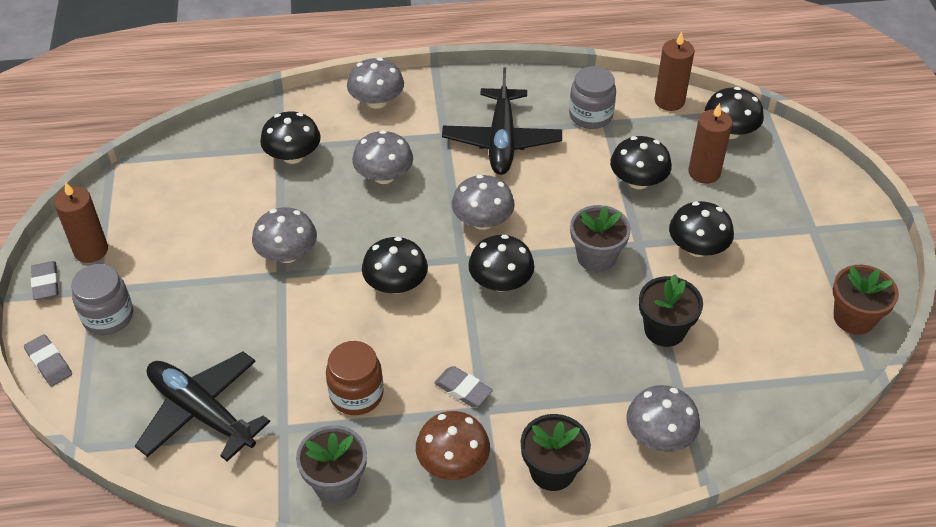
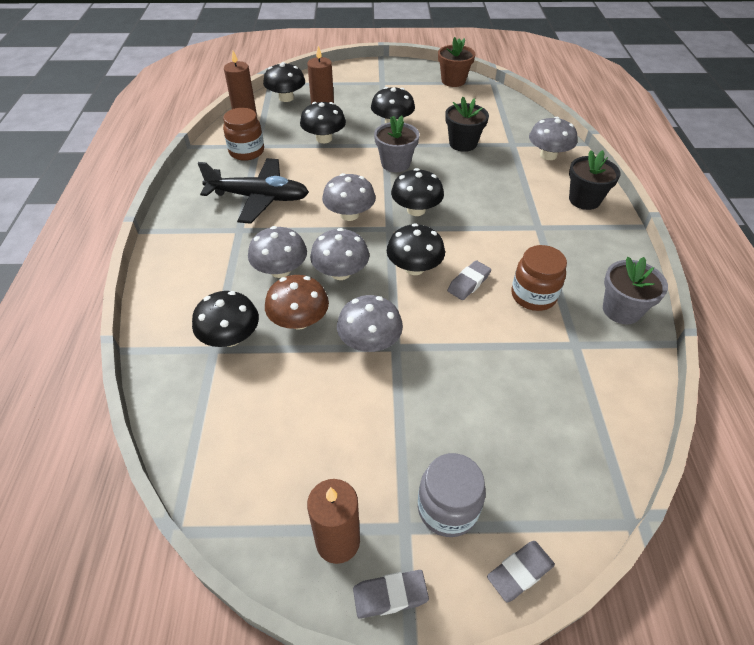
camera: 85 degrees left, 0 degrees up
black plane [135,352,270,462] -> none
grey mushroom [347,58,404,109] -> grey mushroom moved to [310,228,369,280]
brown mushroom [416,411,490,480] -> brown mushroom moved to [265,275,329,330]
grey eraser [434,366,493,407] -> grey eraser moved to [447,260,491,300]
grey jar [569,66,616,129] -> brown jar [223,108,264,161]

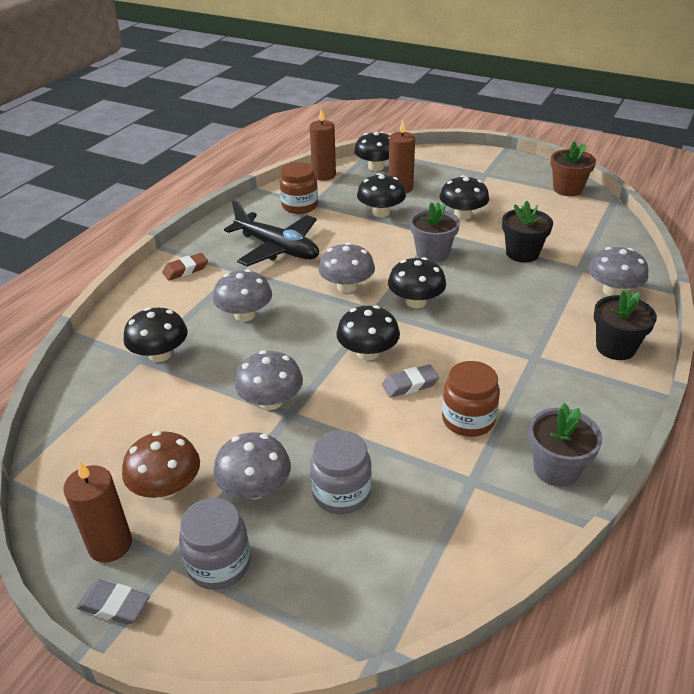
camera: 30 degrees right, 10 degrees down
brown mushroom [265,275,329,330] -> brown mushroom moved to [122,431,200,498]
grey mushroom [310,228,369,280] -> grey mushroom moved to [213,432,291,499]
grey eraser [487,541,555,602] -> none
none -> brown eraser [162,253,208,281]
none -> grey jar [310,430,372,514]

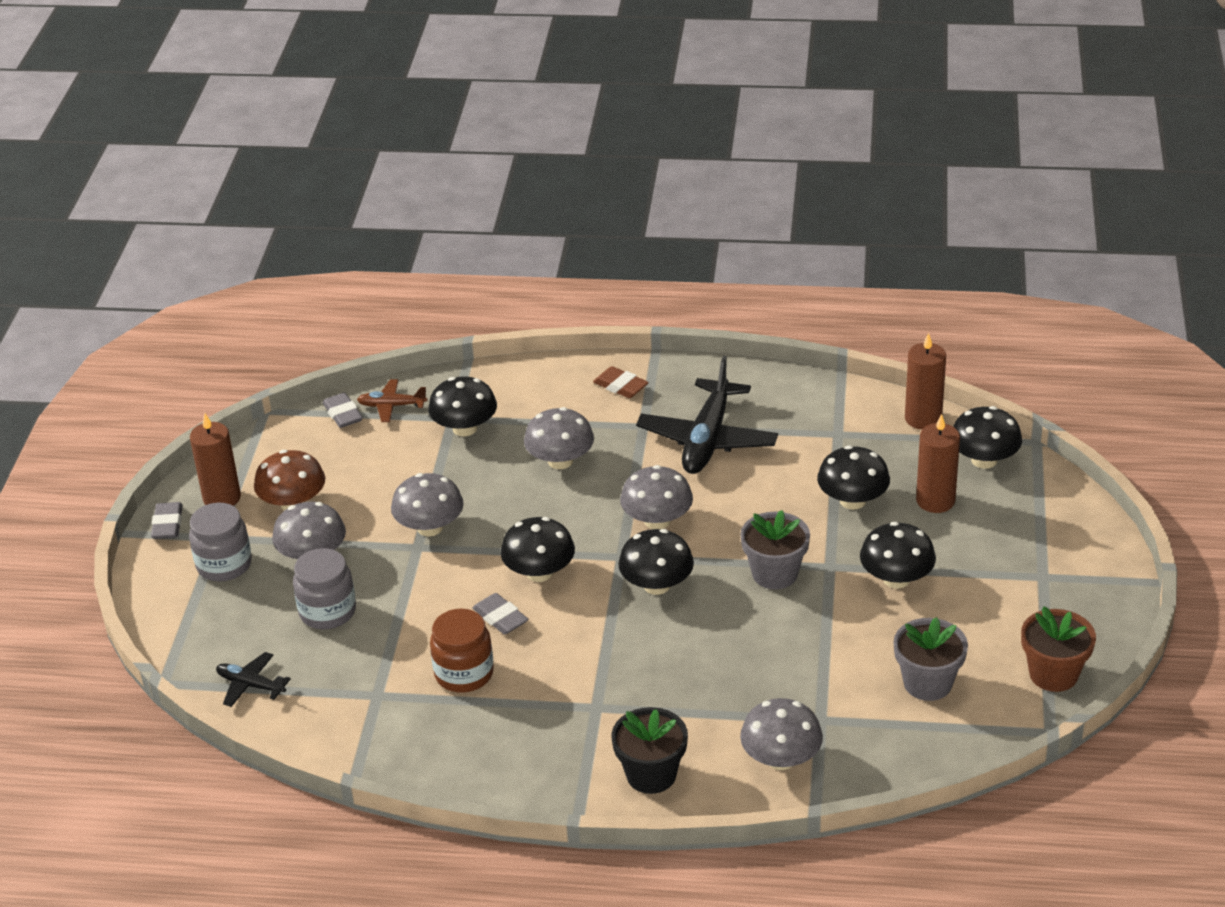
camera: 70 degrees right, 0 degrees up
brown jar [280,162,318,214] -> none
black flower pot [502,201,553,262] -> none
grey flower pot [528,403,603,487] -> grey flower pot moved to [893,617,968,701]
none -> black plane [216,652,291,707]
none -> grey eraser [322,392,363,428]
none -> brown plane [357,379,427,422]

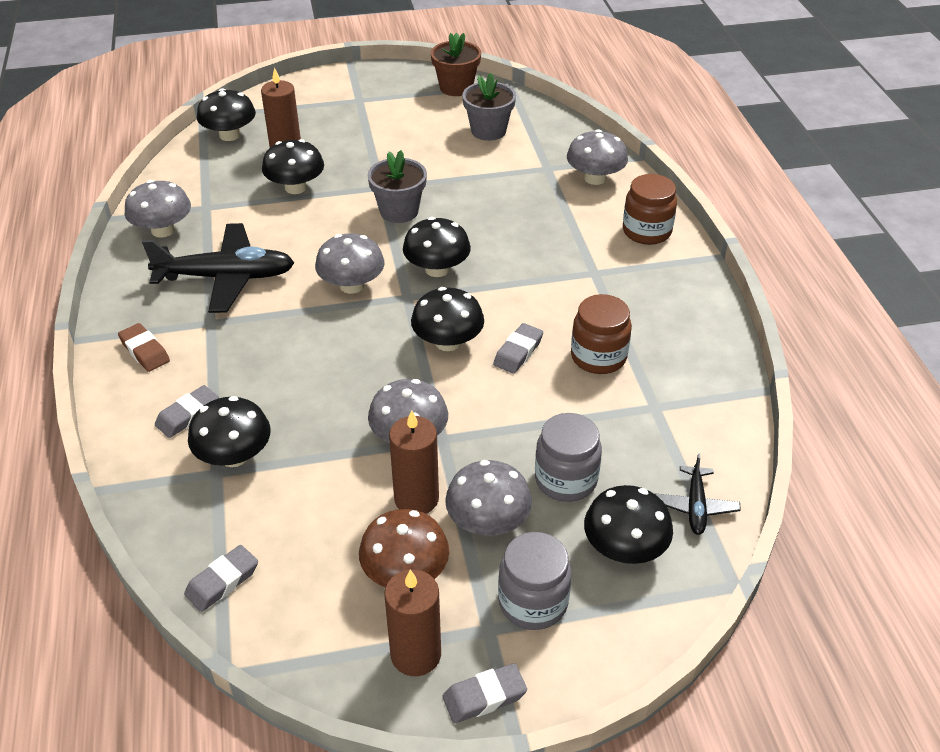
camera: 110 degrees left, 5 degrees up
brown plane [357,379,427,422] -> none
grey mushroom [524,407,594,469] -> grey mushroom moved to [125,180,191,238]
brown eraser [593,366,649,398] -> brown eraser turned 60 degrees counterclockwise [118,323,170,372]
black flower pot [611,707,688,794] -> brown jar [623,174,677,245]
black mushroom [860,522,936,589] -> black mushroom moved to [584,485,673,564]
brown candle [905,333,946,430] -> brown candle moved to [389,410,439,514]
none -> grey eraser [155,385,219,438]

